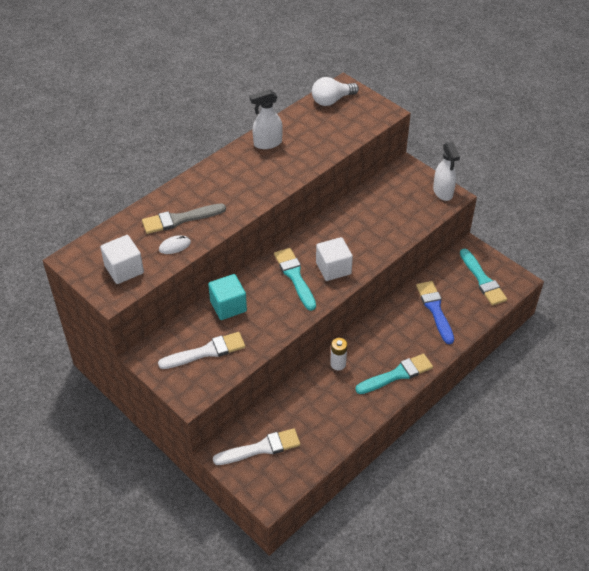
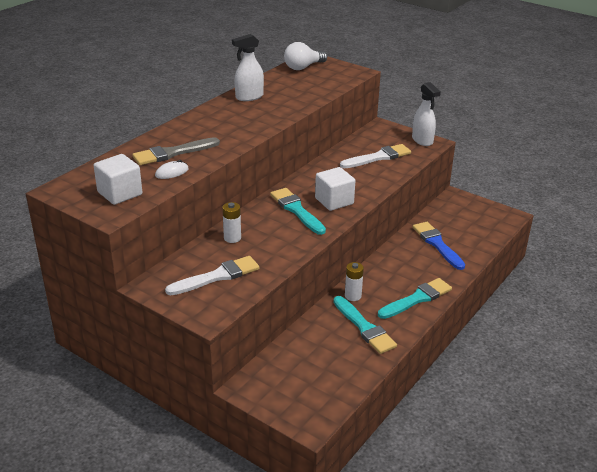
camera: 10 degrees left, 15 degrees down
turquoise cube [208,274,247,320] -> white battery [222,202,241,243]
white brush [213,428,300,465] -> white brush moved to [340,144,411,168]
turquoise brush [460,249,507,305] -> turquoise brush moved to [333,296,397,354]

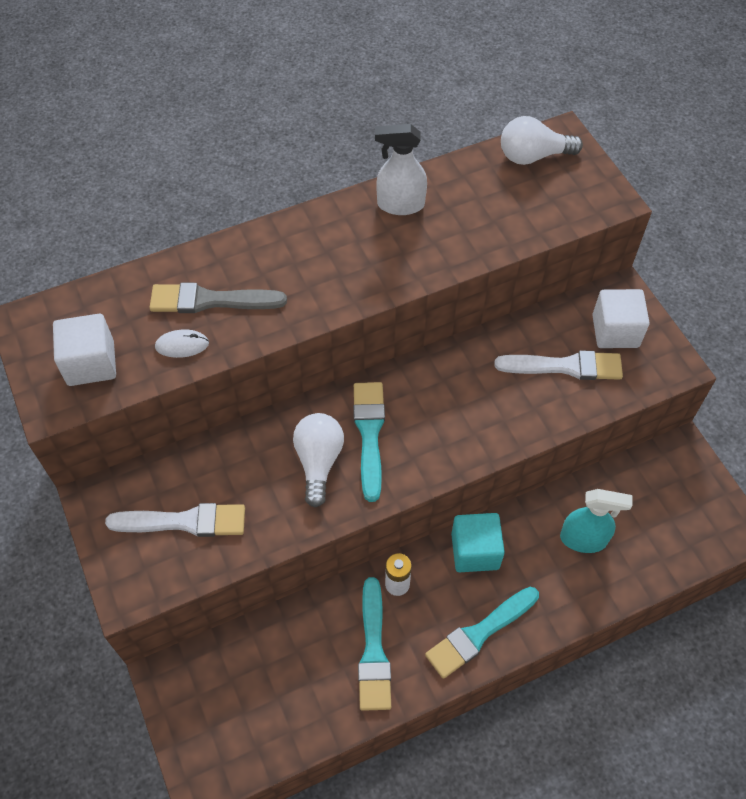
camera: 30 degrees right, 25 degrees up
white battery [222,202,241,243] -> none
white cube [315,167,355,211] -> white cube moved to [592,289,650,348]
turquoise brush [378,278,452,319] -> turquoise brush turned 150 degrees clockwise [425,587,539,679]
white spray bottle [412,82,441,146] -> none
blue brush [413,222,465,270] -> turquoise spray bottle [560,489,633,553]
none -> white light bulb [293,413,344,508]
none -> turquoise cube [451,513,505,572]

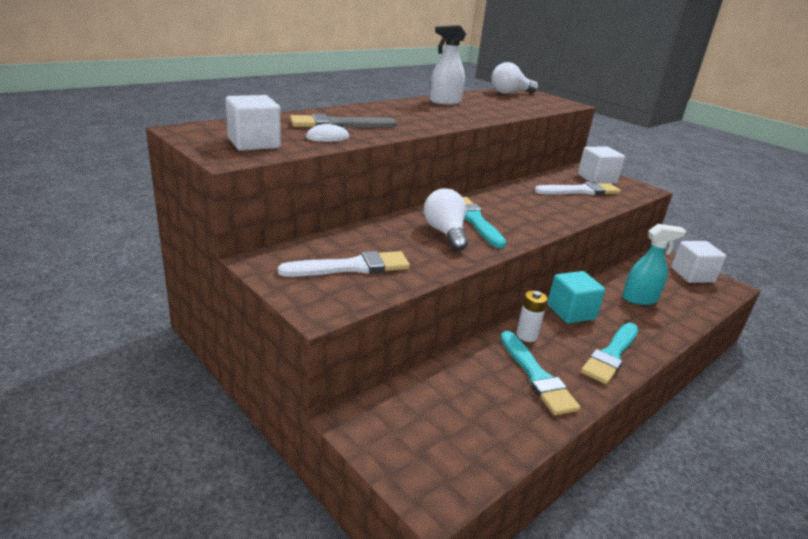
camera: 20 degrees left, 30 degrees down
none -> white cube [671,241,726,283]

